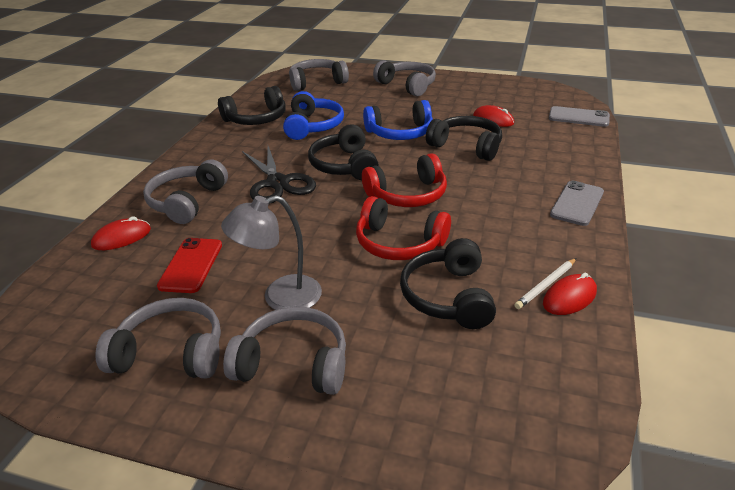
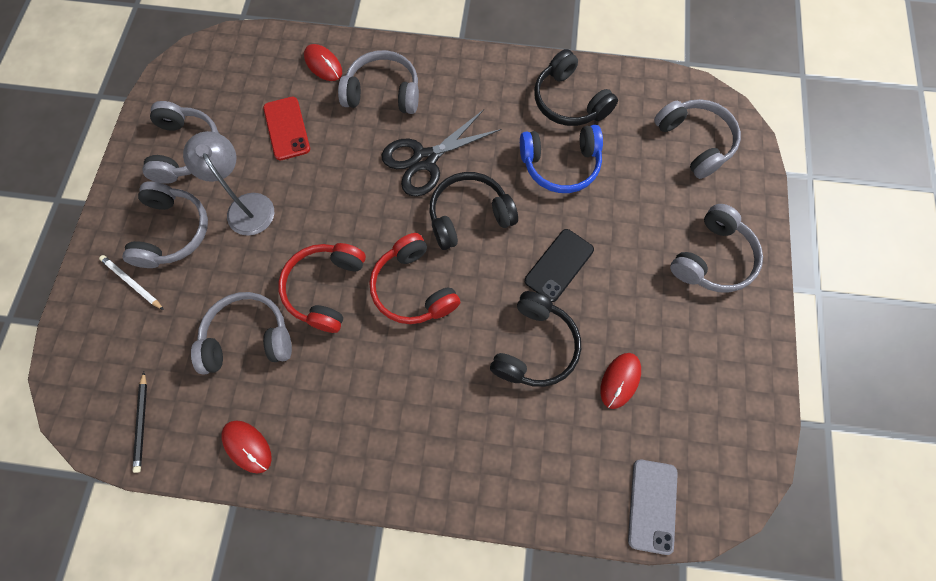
camera: 80 degrees right, 35 degrees up
red phone [157,238,222,293] -> red phone turned 75 degrees clockwise [263,97,310,160]
blue headphones [363,100,433,140] -> black phone [524,229,594,302]
black headphones [400,238,496,329] -> grey headphones [191,292,292,374]
white pencil [514,258,576,309] -> white pencil moved to [99,255,164,310]
grey phone [550,181,604,226] -> none
none -> black pencil [133,372,147,473]

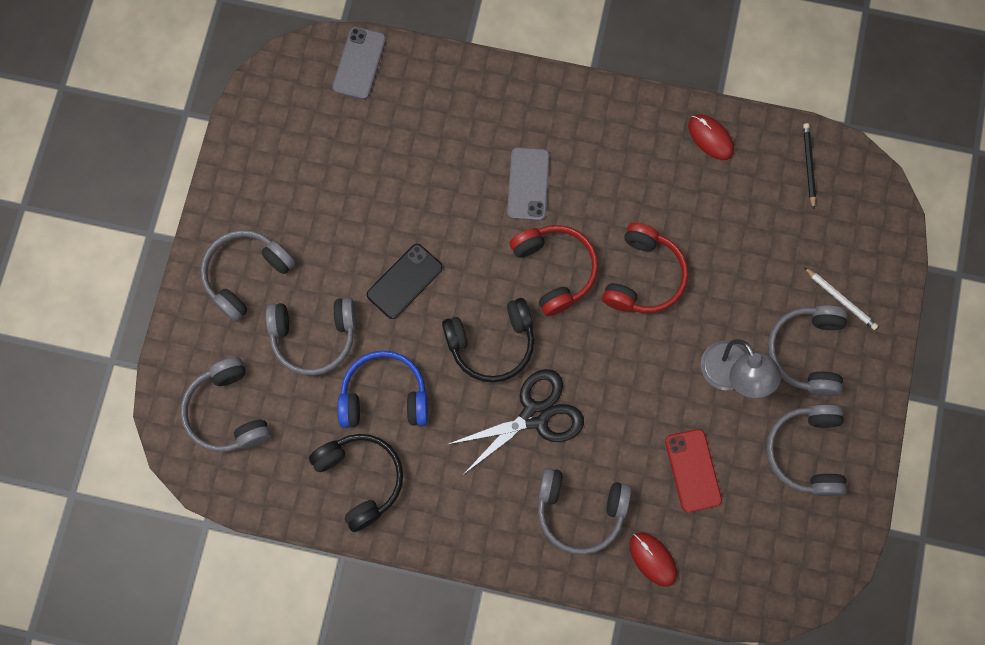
camera: 175 degrees left, 5 degrees up
grey headphones [191,292,292,374] -> grey headphones moved to [265,298,356,376]
black headphones [490,291,581,387] -> none
red mouse [600,353,641,409] -> none
none -> grey phone [507,147,550,221]

